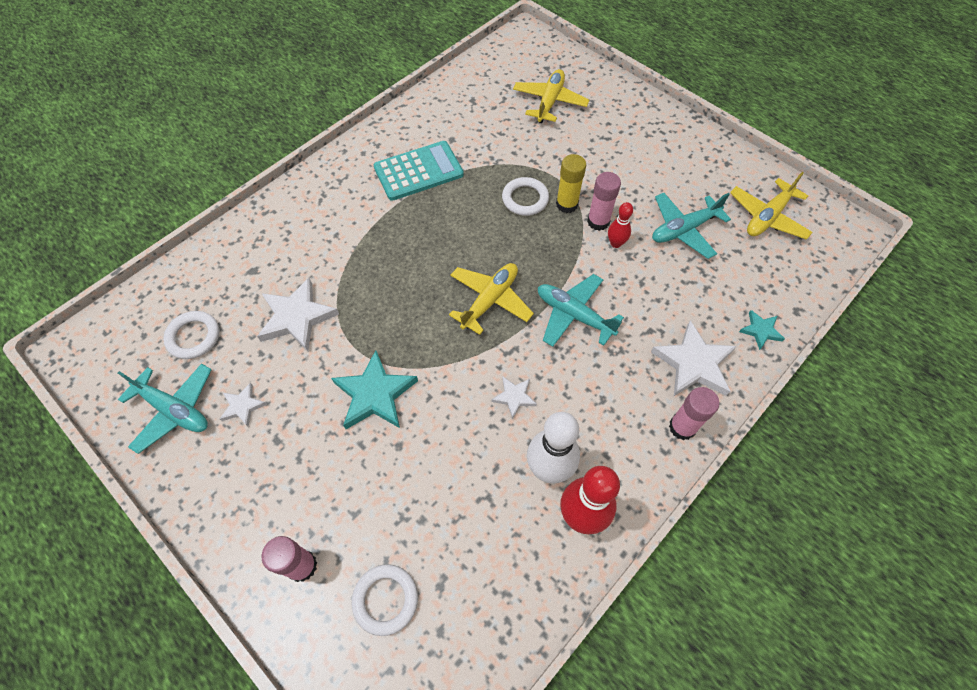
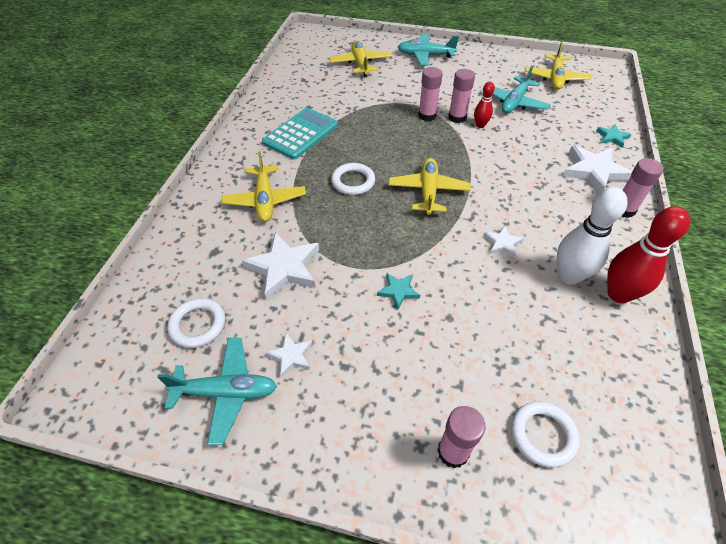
camera: 30 degrees left, 10 degrees down
turquoise star [331,350,418,429] -> turquoise star [377,273,420,310], size x0.53
white ring [502,177,549,216] -> white ring moved to [331,163,375,195]
turquoise plane [538,274,624,347] -> turquoise plane moved to [398,34,459,66]
yellow glue stick [556,154,586,213] -> pink glue stick [418,67,443,121]
none -> yellow plane [222,151,306,222]

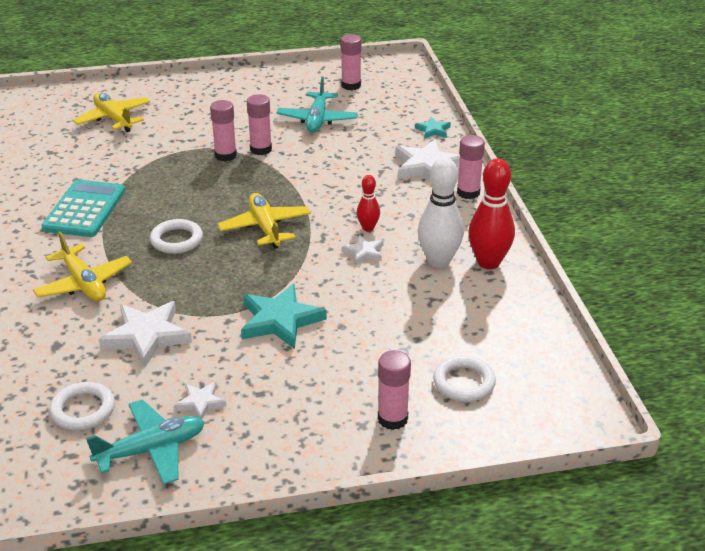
camera: 25 degrees left, 15 degrees down
turquoise star [377,273,420,310] -> turquoise star [241,284,327,349], size x1.89
turquoise plane [398,34,459,66] -> none
red bowling pin [474,82,495,128] -> red bowling pin moved to [357,175,380,232]
yellow plane [525,41,591,90] -> pink glue stick [341,34,362,90]

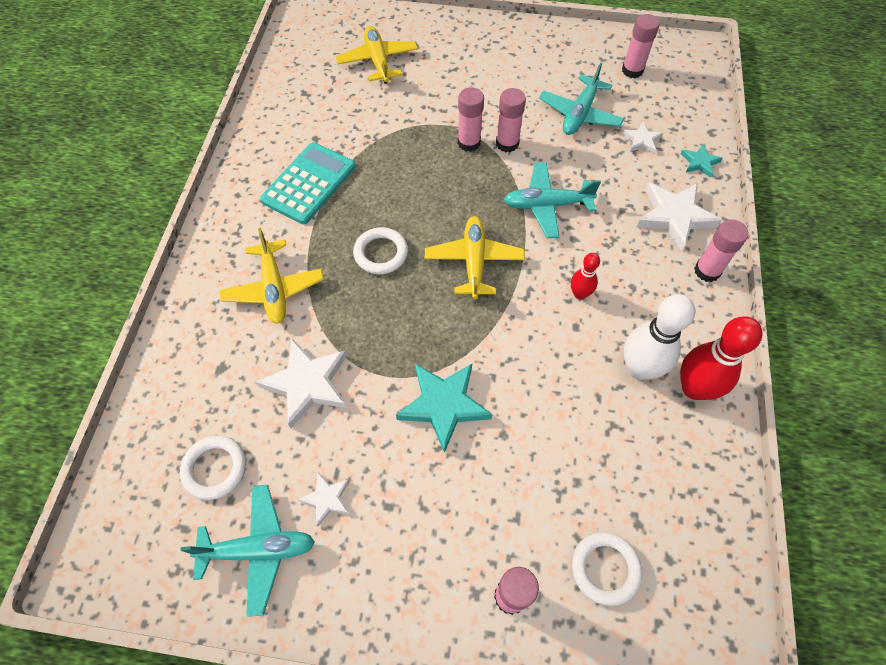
camera: 20 degrees right, 25 degrees up
white star [342,235,383,264] -> white star moved to [622,122,663,154]
none -> turquoise plane [504,162,601,238]

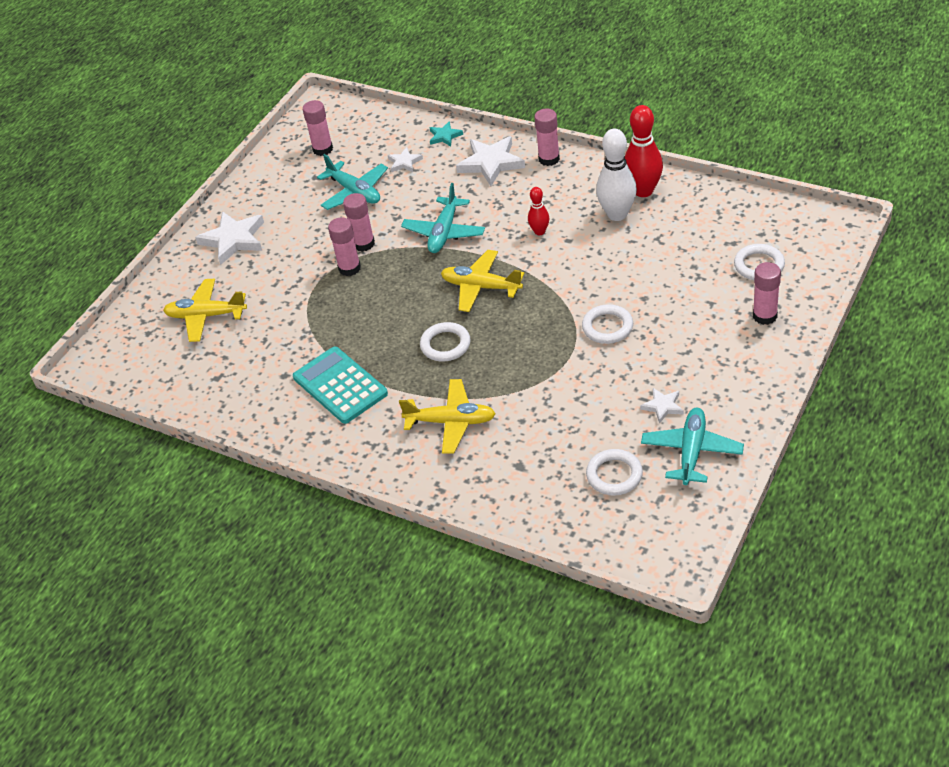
camera: 65 degrees left, 15 degrees down
white star [256,339,347,428] -> white star moved to [195,211,264,265]
turquoise star [396,364,492,453] -> white ring [582,304,633,344]

